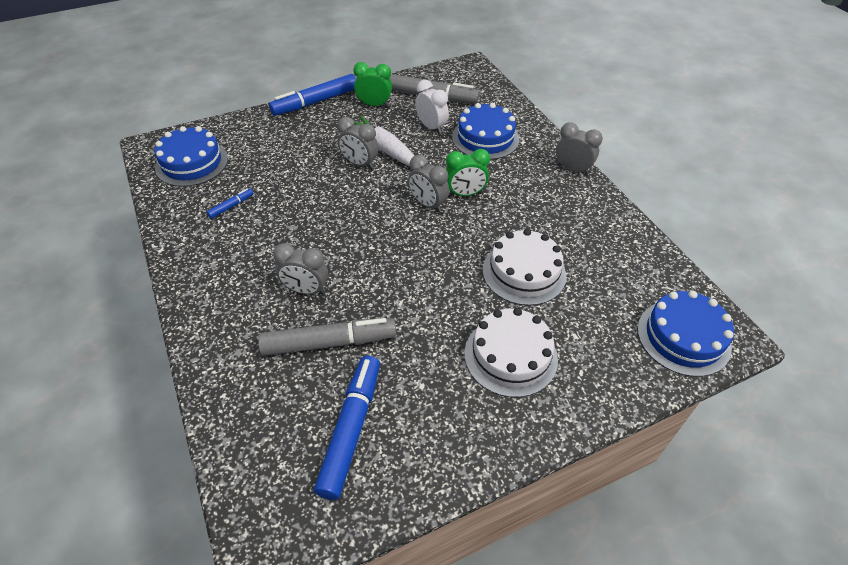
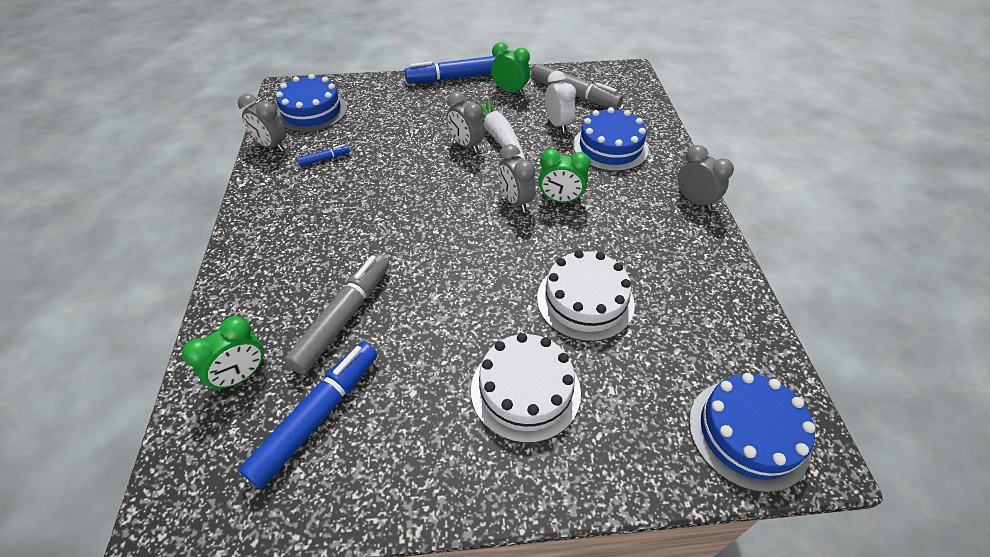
camera: 20 degrees right, 0 degrees up
grey marker [258,318,396,356] -> grey marker turned 75 degrees counterclockwise [284,254,389,375]
grey clock [273,243,328,294] -> grey clock moved to [238,94,286,152]
none -> green clock [182,316,265,391]

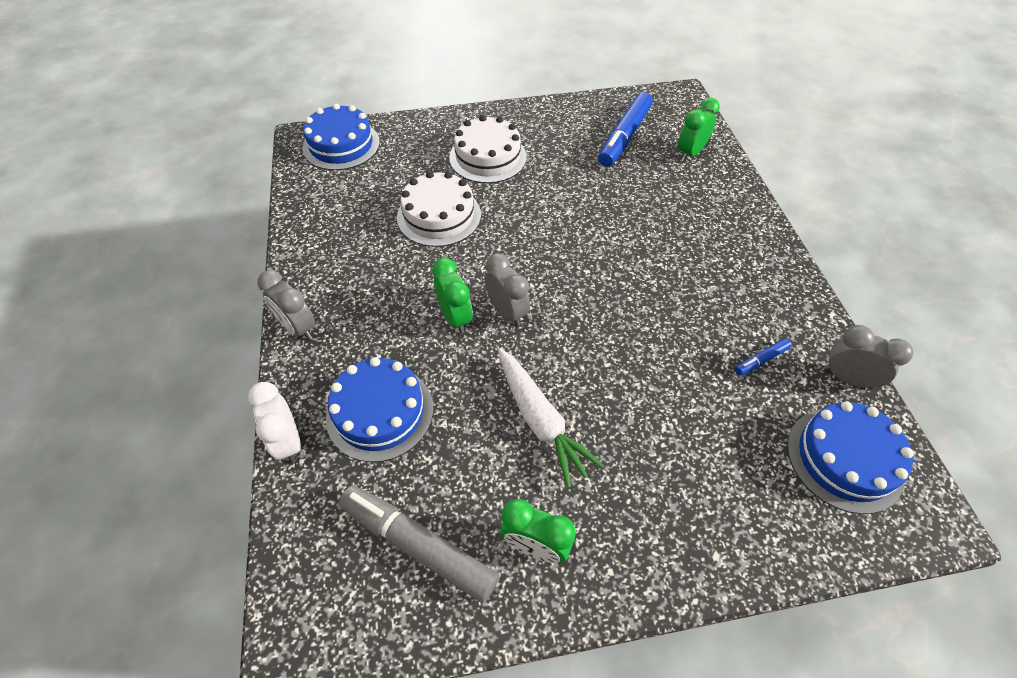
camera: 175 degrees right, 5 degrees up
grey marker [284,254,389,375] -> none
blue marker [405,56,497,83] -> none
grey clock [447,92,485,153] -> none
green clock [538,149,591,203] -> green clock turned 60 degrees clockwise [432,258,473,334]
white clock [545,71,576,133] -> white clock moved to [248,382,301,463]

